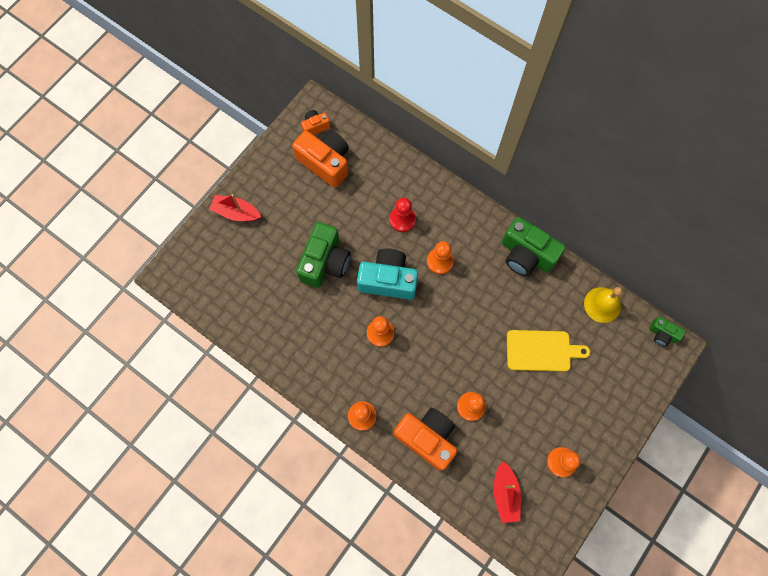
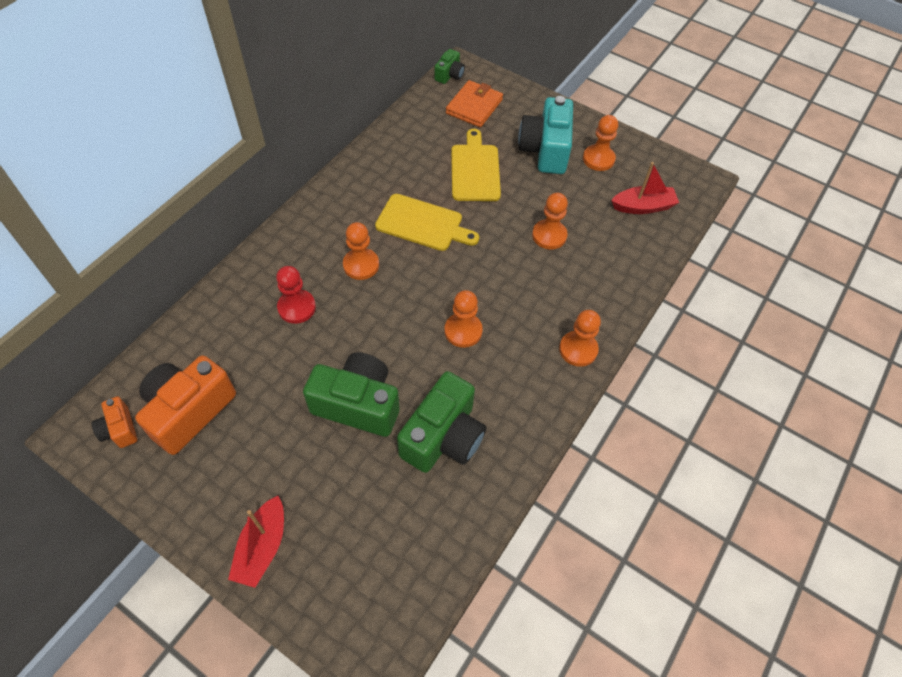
camera: 95 degrees left, 15 degrees down
turquoise camera [357,249,418,300] -> turquoise camera moved to [518,96,573,174]
orange camera [394,408,457,471] -> none
green camera [502,217,566,276] -> green camera moved to [397,371,486,473]
yellow bell [584,287,623,323] -> none
none -> yellow cutting board [375,194,479,251]
none -> orange wallet [446,80,503,127]

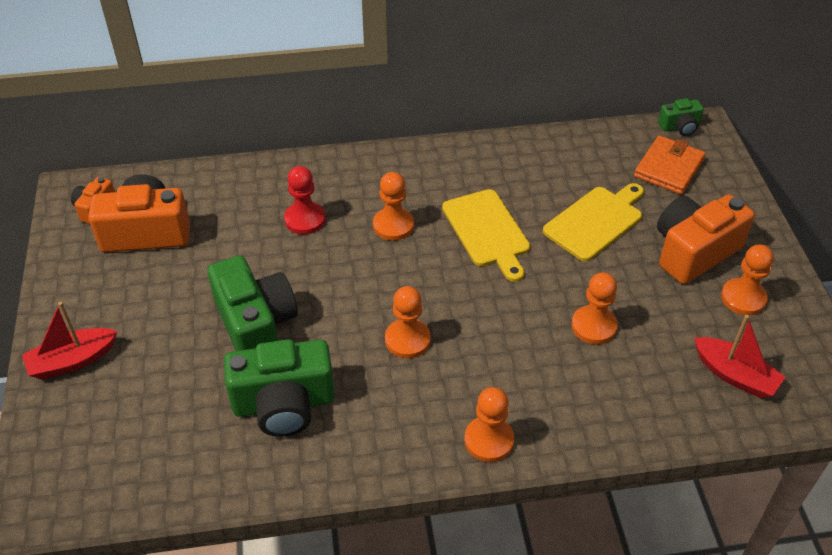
camera: 50 degrees right, 10 degrees down
orange wallet [446,80,503,127] -> orange wallet turned 45 degrees counterclockwise [634,135,706,195]
turquoise camera [518,96,573,174] -> orange camera [657,195,755,284]

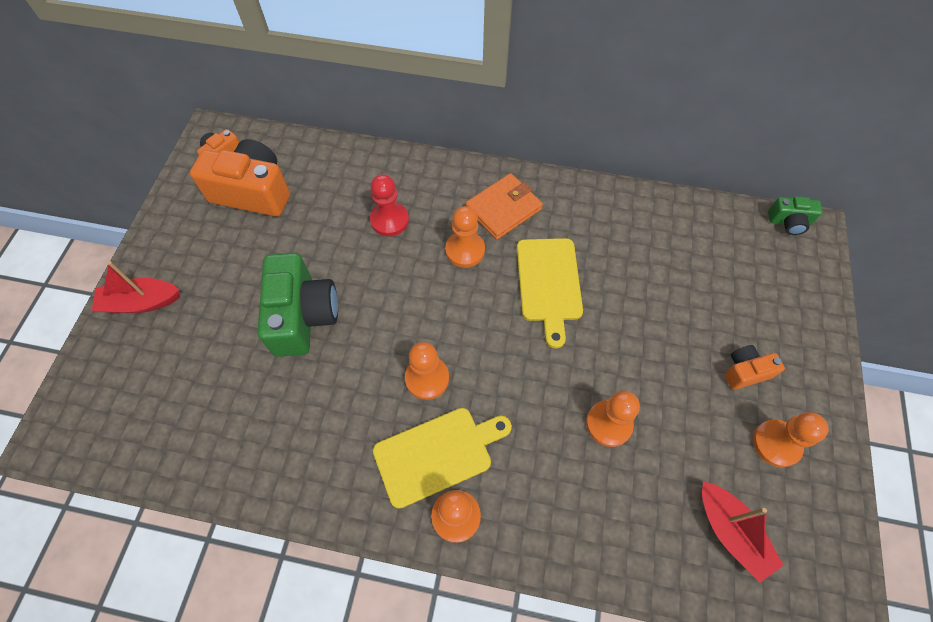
camera: 20 degrees right, 15 degrees up
green camera [224,339,335,437] -> none
yellow cutting board [543,183,644,261] -> yellow cutting board moved to [373,408,512,509]
orange wallet [634,135,706,195] -> orange wallet moved to [465,173,543,240]
orange camera [657,195,755,284] -> orange camera [724,345,785,390], size x0.50

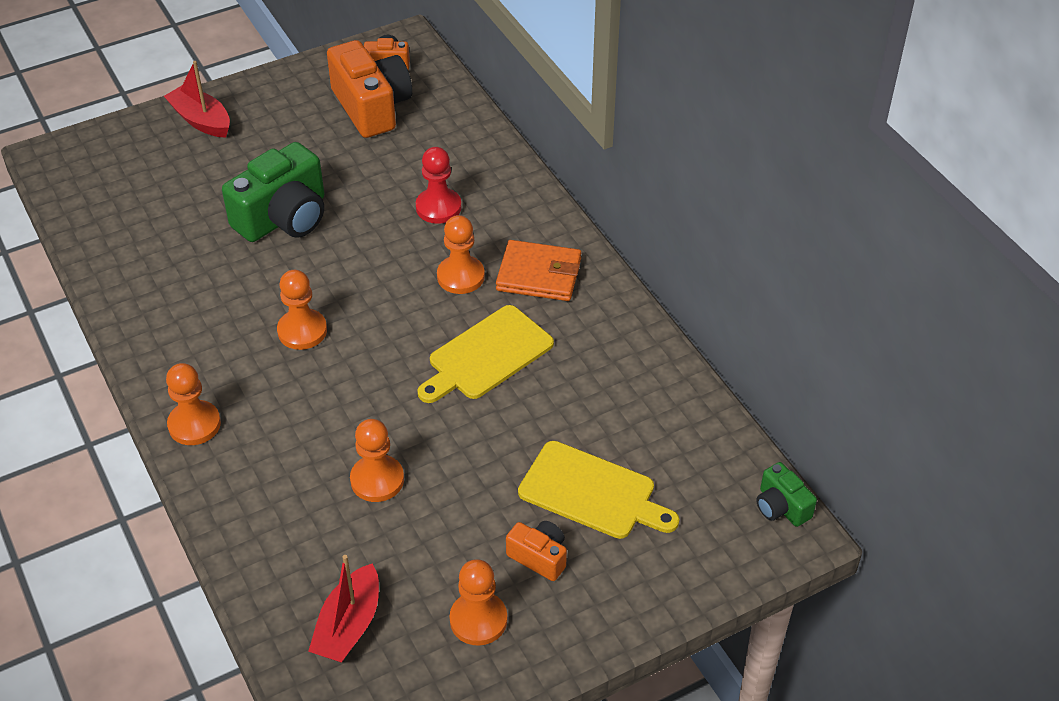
camera: 50 degrees right, 15 degrees down
yellow cutting board [373,408,512,509] -> yellow cutting board moved to [518,441,680,539]

